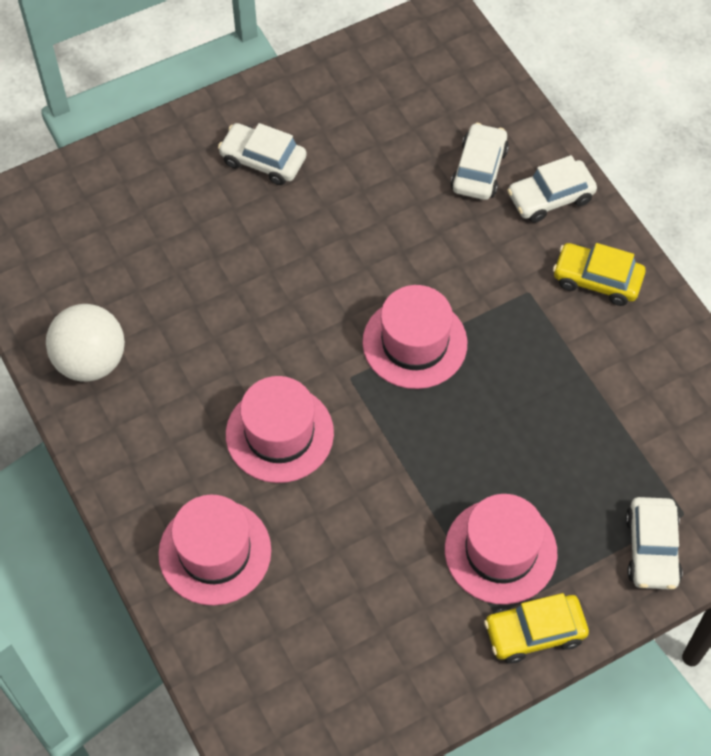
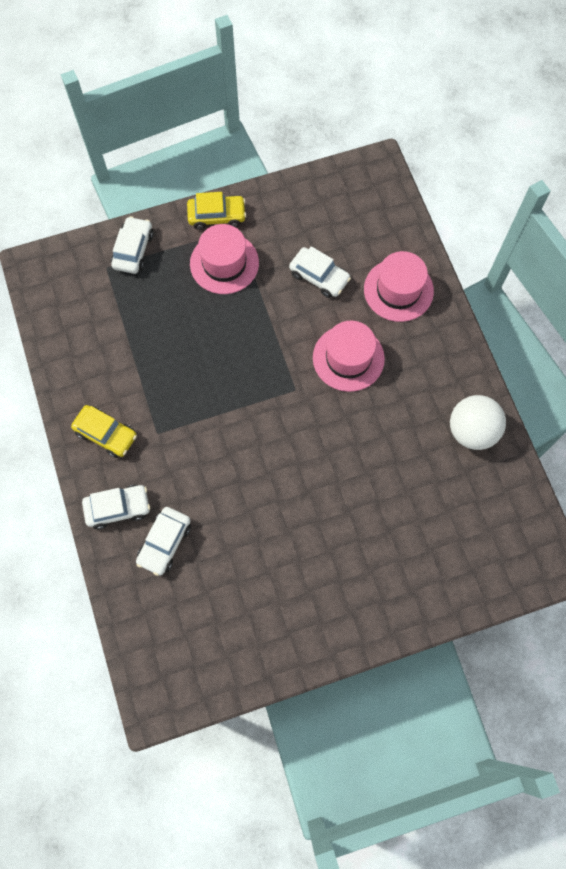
camera: 170 degrees left, 10 degrees up
white car [218,123,307,185] -> white car moved to [289,246,351,298]
pink hat [363,285,467,389] -> none

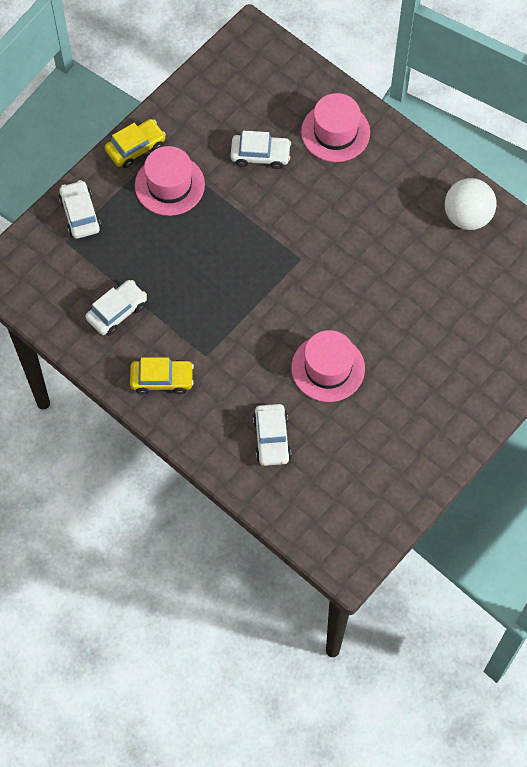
camera: 30 degrees left, 5 degrees down
white car [82,485,150,529] -> white car moved to [86,280,147,336]
pink hat [313,321,385,392] -> pink hat moved to [291,330,365,402]

